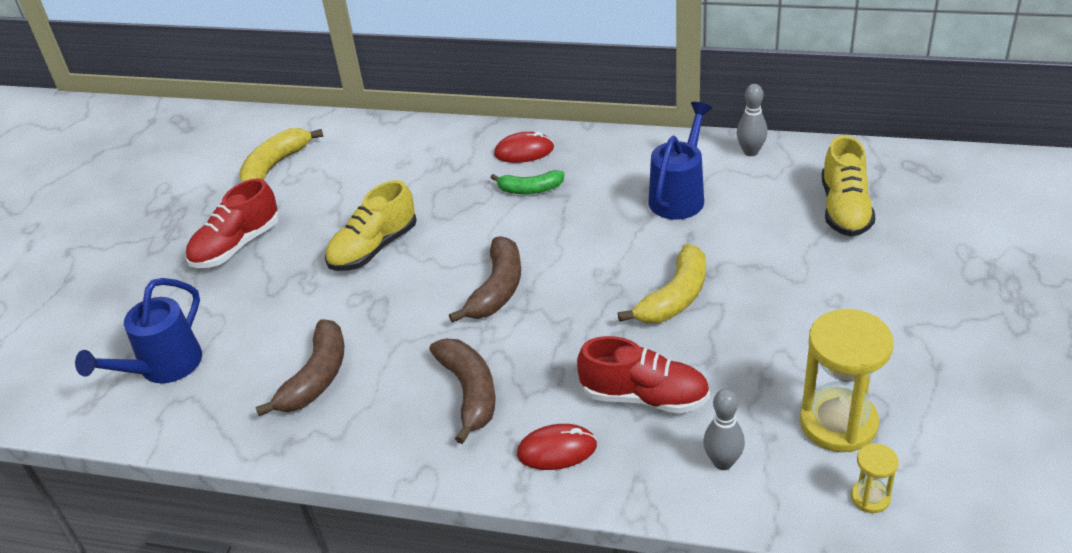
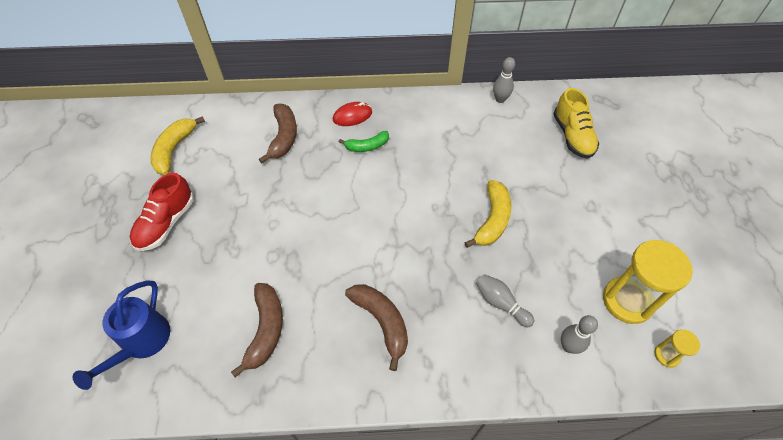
camera: 20 degrees left, 15 degrees up
yellow shoe [325,180,417,271] -> none
brown banana [449,236,521,323] -> brown banana moved to [259,104,297,163]
red mouse [517,424,597,470] -> none
red shoe [577,336,710,413] -> grey bowling pin [476,274,535,327]
blue watering can [648,102,712,220] -> none

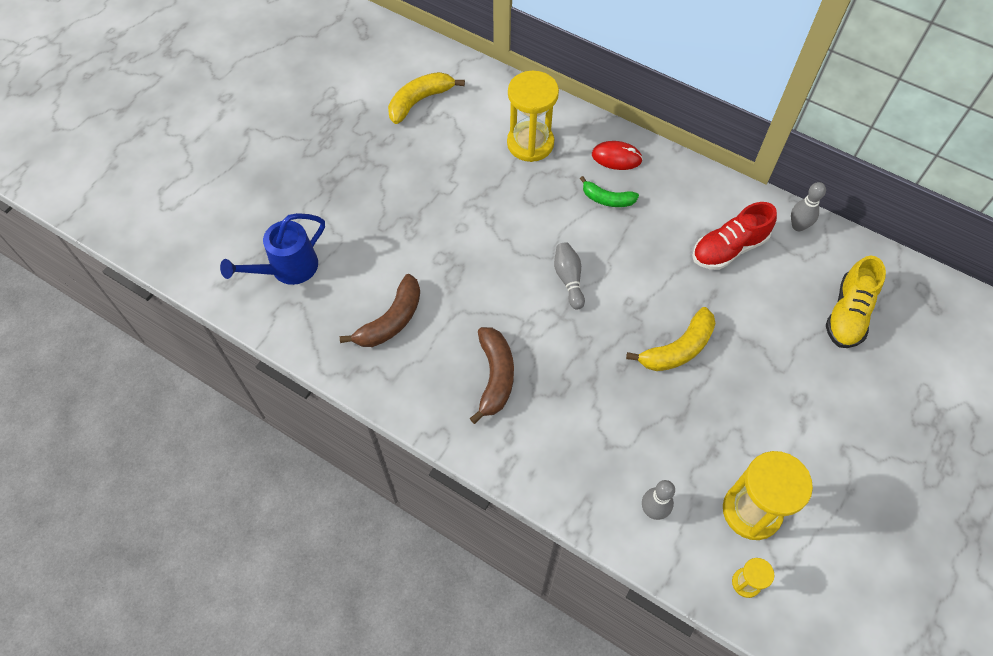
camera: 35 degrees right, 5 degrees up
red shoe [130,173,194,251] -> red shoe moved to [692,202,777,270]
brown banana [259,104,297,163] -> yellow hourglass [507,71,559,162]
grey bowling pin [476,274,535,327] -> grey bowling pin moved to [554,242,585,310]

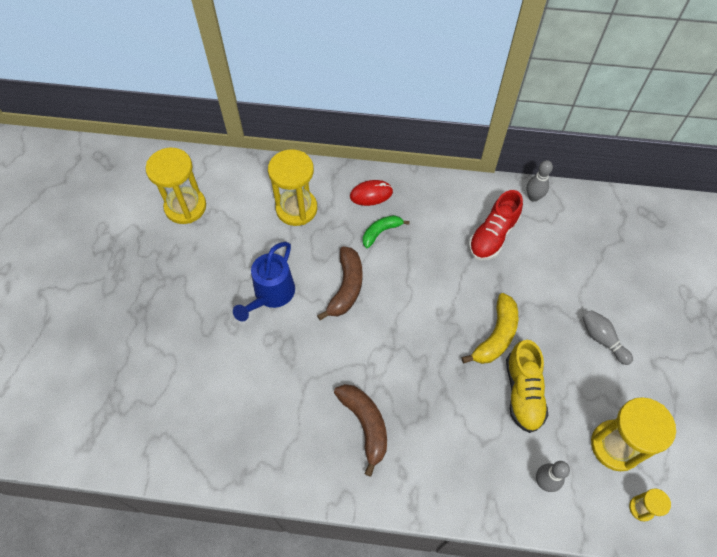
camera: 25 degrees left, 0 degrees up
blue watering can [220,213,325,285] -> blue watering can moved to [233,242,295,321]
brown banana [340,274,420,347] -> brown banana moved to [317,246,363,320]
yellow banana [388,72,465,124] -> yellow hourglass [146,148,206,224]
grey bowling pin [554,242,585,310] -> grey bowling pin moved to [582,310,633,365]
green banana [580,176,639,207] -> green banana turned 150 degrees clockwise [363,215,410,248]
yellow shoe [826,255,886,348] -> yellow shoe moved to [506,340,549,433]

